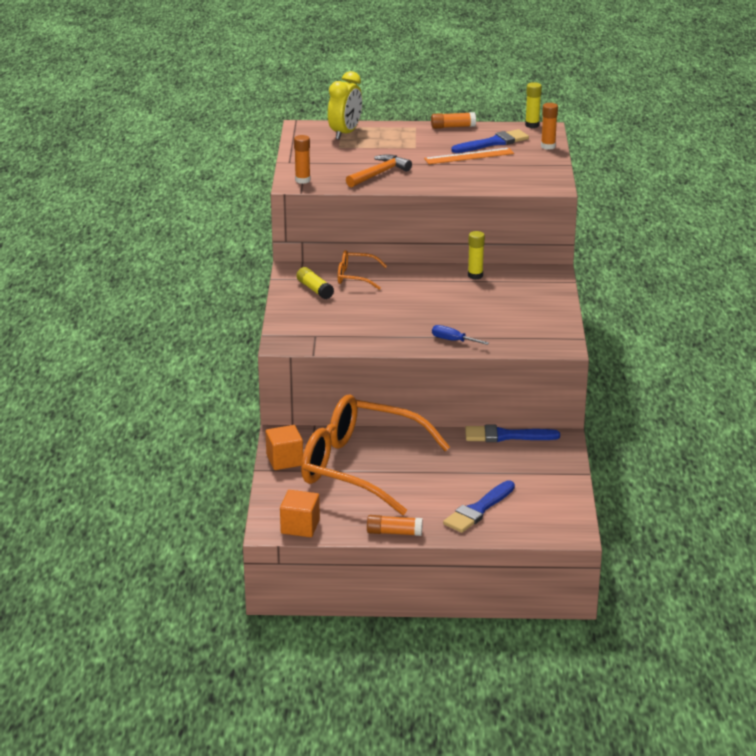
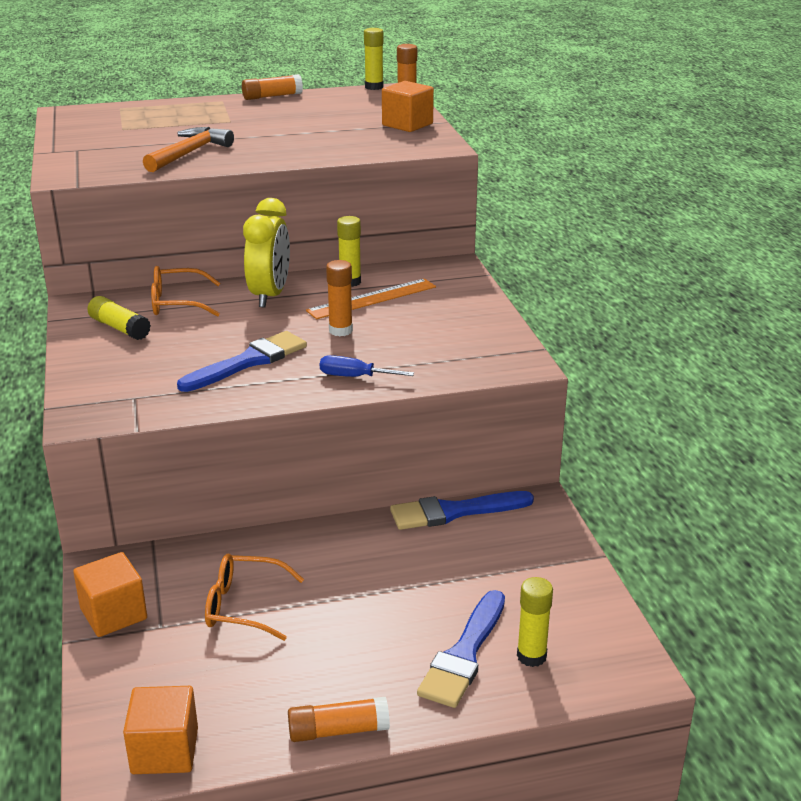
camera: 15 degrees left, 0 degrees up
orange glue stick [294,135,310,184] -> orange glue stick moved to [326,260,353,336]
orange glasses [301,395,450,515] -> orange glasses [205,554,304,641], size x0.43
yellow clock [328,71,362,140] -> yellow clock moved to [243,198,290,307]
orange ruler [424,148,514,164] -> orange ruler moved to [306,278,436,319]
blue brush [451,129,529,153] -> blue brush moved to [177,331,307,392]
none -> orange cube [382,81,434,132]
none -> yellow glue stick [517,577,553,667]

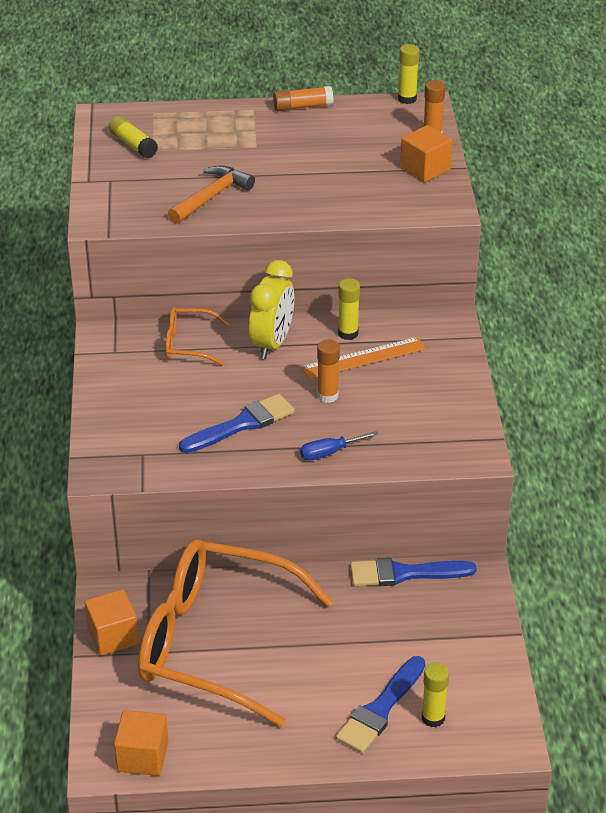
camera: 10 degrees right, 10 degrees up
yellow glue stick [87,296,151,340] -> yellow glue stick moved to [109,116,158,159]
orange glasses [205,554,304,641] -> orange glasses [138,539,334,727], size x2.32
orange glue stick [288,697,390,742] -> none
blue screwdriver [320,355,414,377] -> blue screwdriver turned 45 degrees counterclockwise [300,431,378,460]

